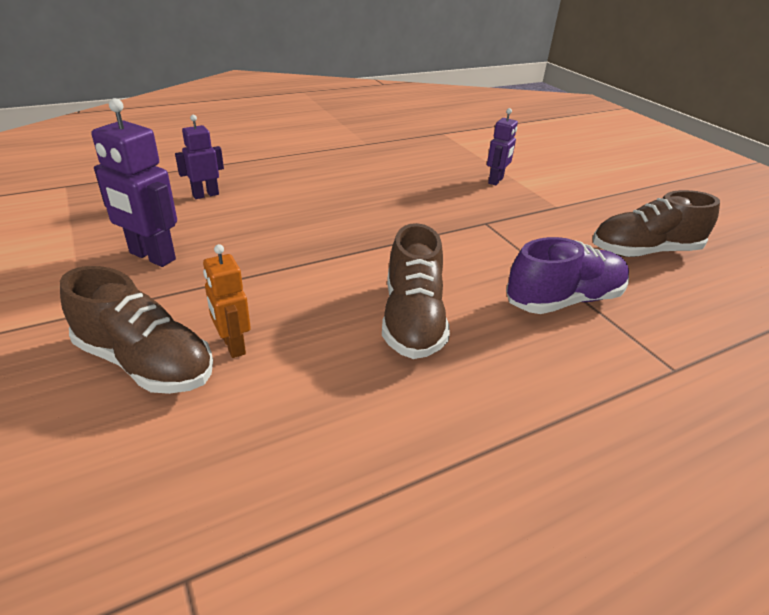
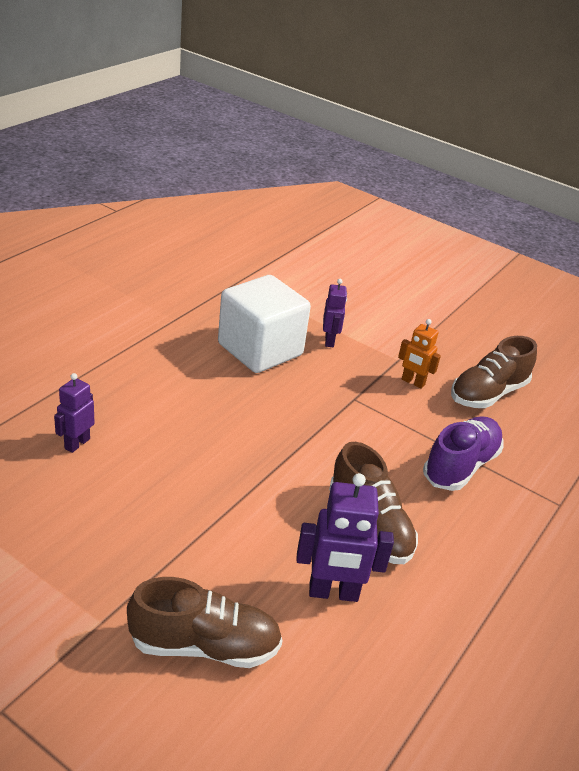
camera: 30 degrees left, 0 degrees up
purple robot [92,98,177,267] -> purple robot moved to [296,473,394,602]
orange robot [203,244,251,358] -> orange robot moved to [398,319,441,389]
none -> white cube [218,275,311,373]

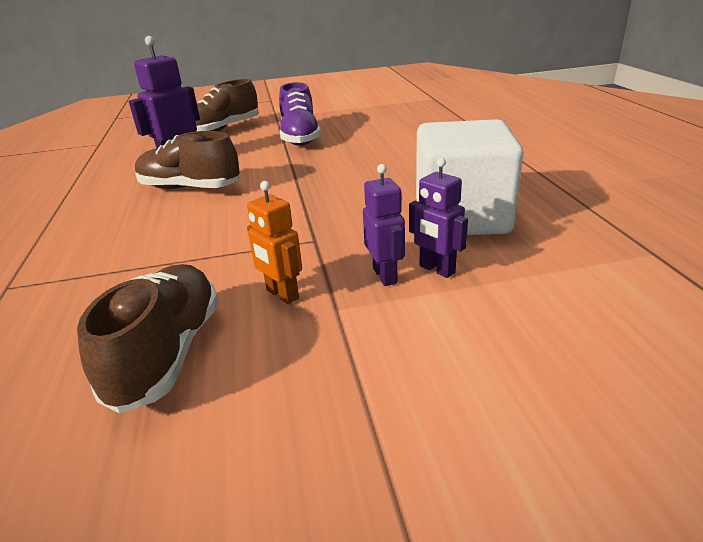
camera: 140 degrees right, 5 degrees down
purple robot [54,373,95,453] -> purple robot moved to [363,164,405,286]
orange robot [398,319,441,389] -> orange robot turned 120 degrees counterclockwise [247,181,302,304]
purple shoe [423,416,503,491] -> purple shoe moved to [279,82,321,146]

